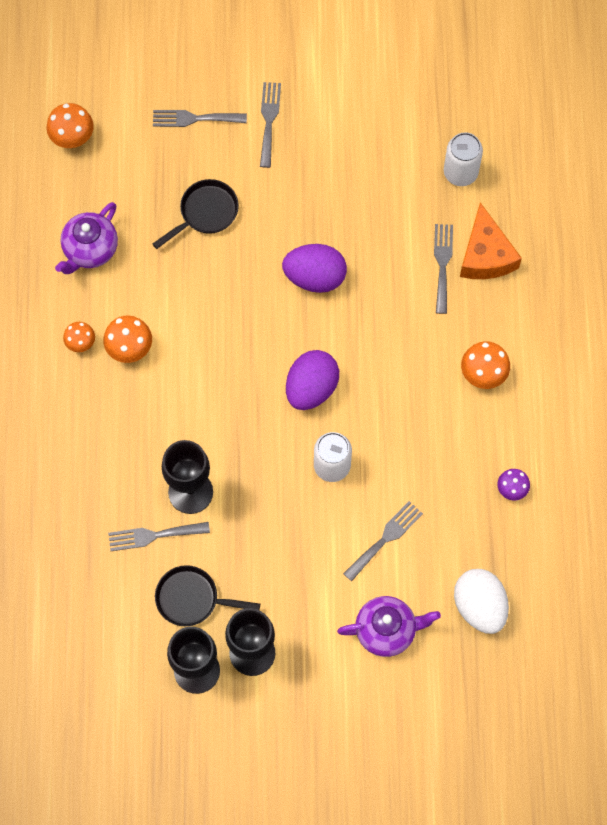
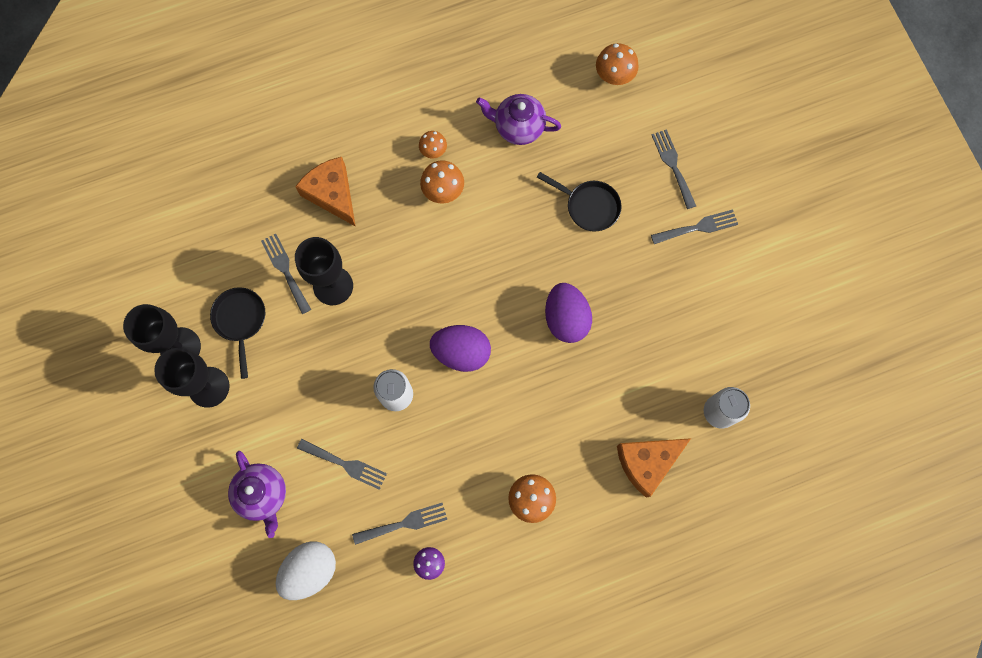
camera: 70 degrees right, 5 degrees up
grey fork [434,224,453,314] -> grey fork moved to [352,503,447,545]
none -> orange cheese [295,157,356,227]

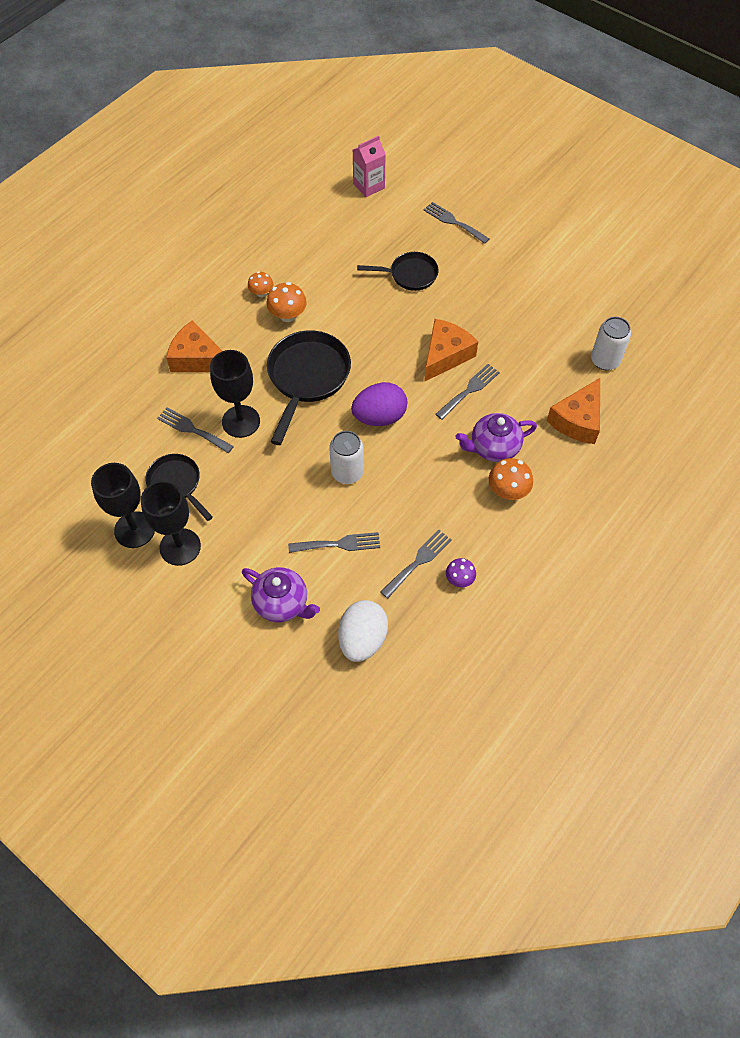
camera: 30 degrees left, 15 degrees down
purple teapot [476,94,561,145] -> purple teapot moved to [455,413,537,462]
purple egg [545,283,592,343] -> orange cheese [424,319,478,382]
orange mushroom [596,43,639,85] -> pink carton [353,135,386,197]
grey fork [651,209,738,244] -> grey fork moved to [435,364,500,420]
none -> black pan [267,330,351,445]

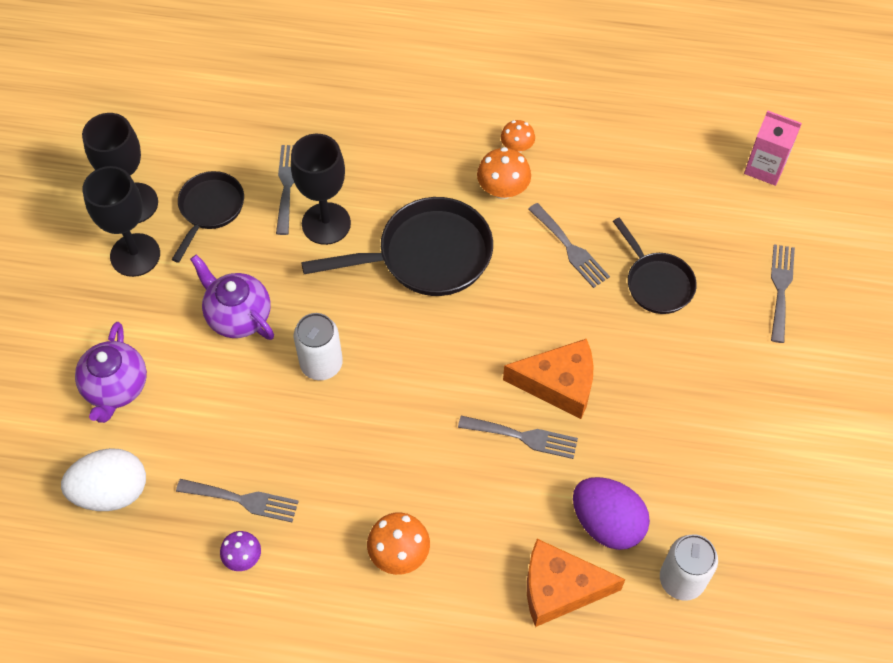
camera: 60 degrees right, 0 degrees up
orange cheese [166,321,222,372] -> none
grey fork [288,532,380,553] -> grey fork moved to [528,203,610,288]
purple egg [351,382,407,426] -> purple egg moved to [573,477,650,550]
purple teapot [455,413,537,462] -> purple teapot moved to [190,254,274,340]

